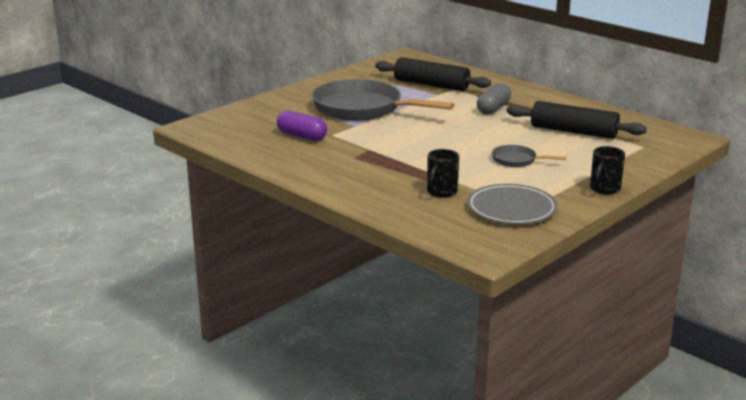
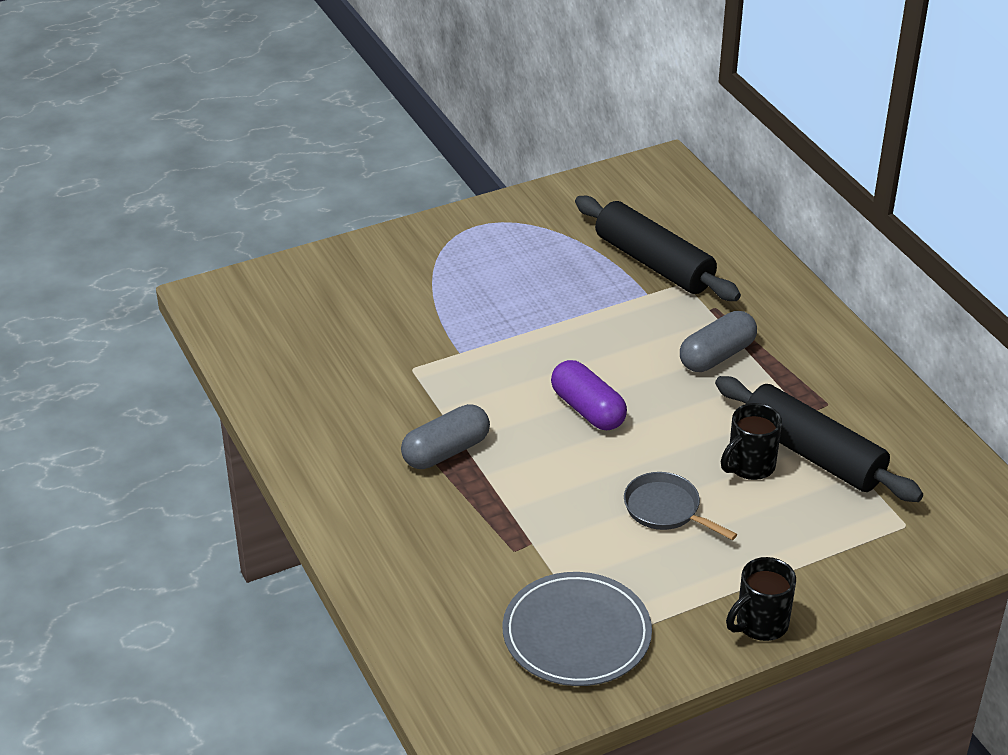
camera: 20 degrees right, 15 degrees up
purple capsule [277,111,327,141] -> purple capsule moved to [551,360,627,430]
grey pan [312,79,454,120] -> none
black mug [427,149,459,198] -> black mug moved to [721,403,782,480]
none -> grey capsule [401,404,490,469]

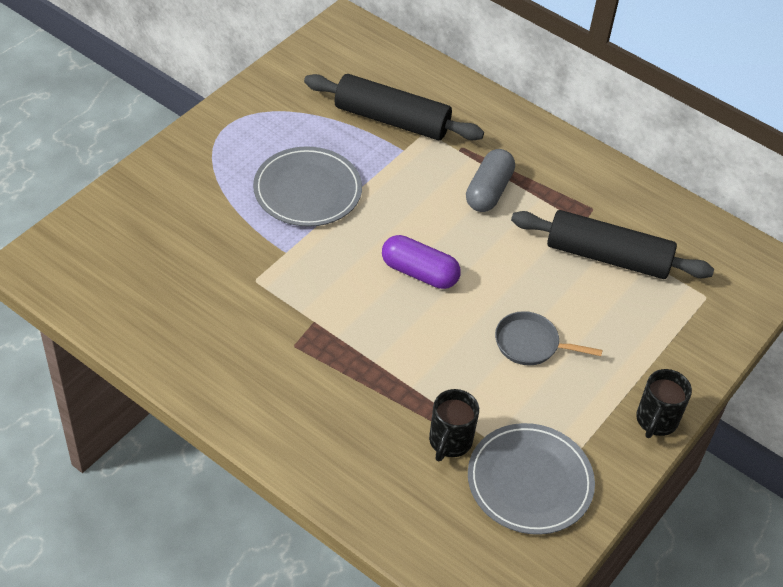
camera: 30 degrees left, 10 degrees up
grey capsule [401,404,490,469] -> none
black mug [721,403,782,480] -> black mug moved to [429,389,479,461]
none -> grey plate [253,146,362,227]

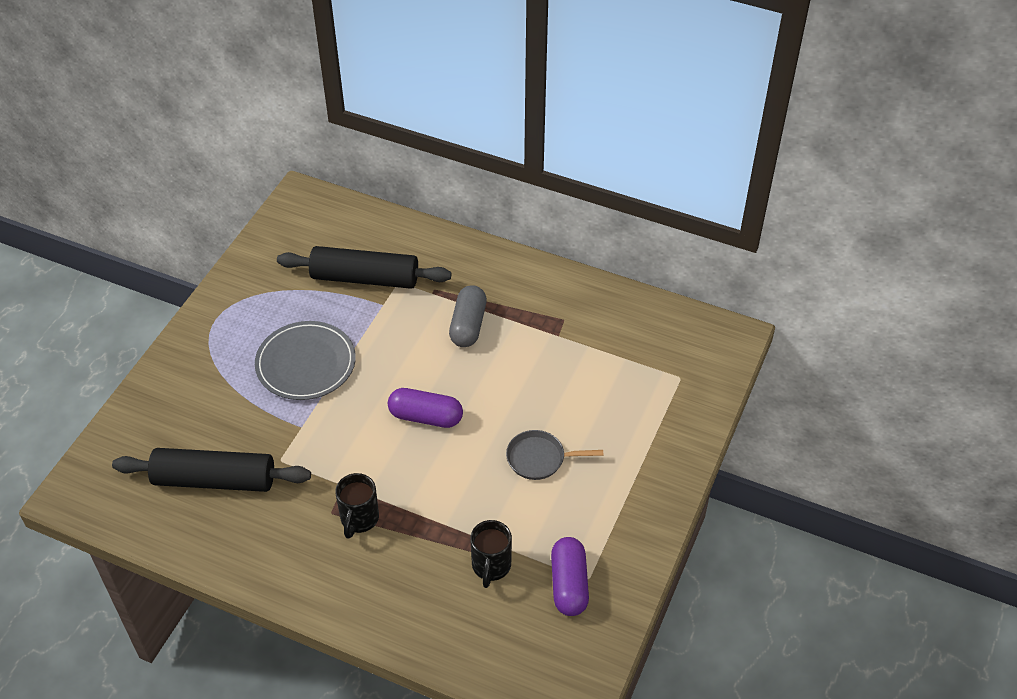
camera: 10 degrees left, 0 degrees up
grey plate [468,423,595,535] -> purple capsule [551,537,589,616]
black rolling pin [511,210,714,279] -> black rolling pin moved to [112,448,311,492]
black mug [636,369,692,438] -> black mug moved to [335,473,379,539]

